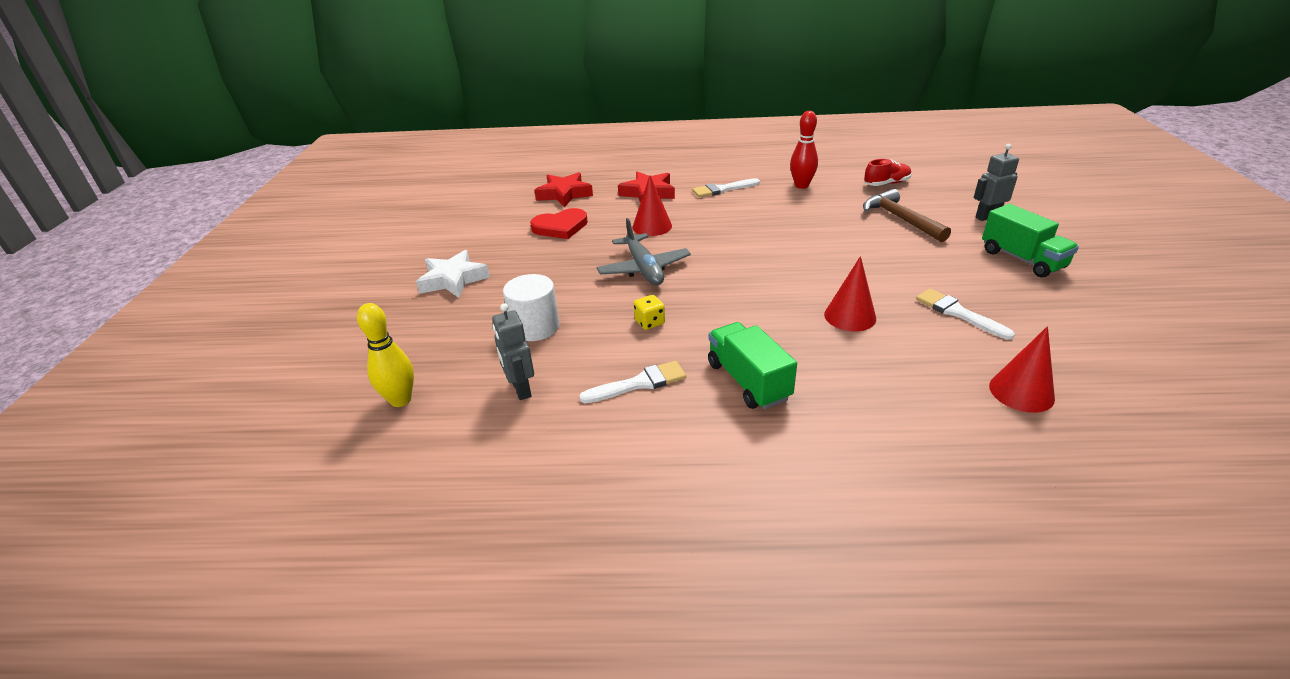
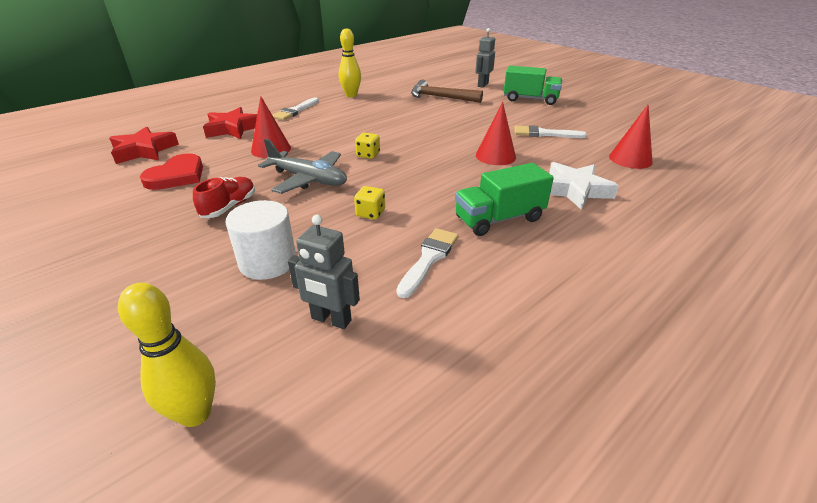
camera: 45 degrees left, 0 degrees up
white star [416,250,490,298] -> white star moved to [549,162,619,210]
green truck [708,322,797,409] -> green truck turned 45 degrees counterclockwise [455,163,554,236]
red bowling pin [790,111,818,189] -> yellow bowling pin [339,28,361,97]
red shoe [864,159,912,186] -> red shoe moved to [193,177,255,218]
none -> yellow dice [355,132,380,159]

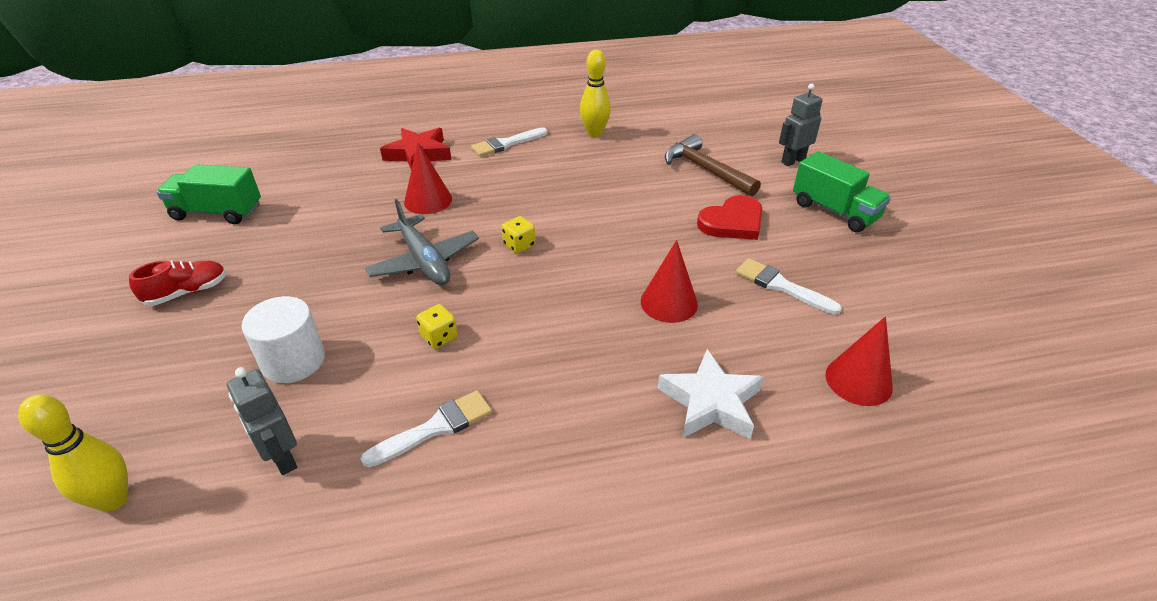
camera: 30 degrees right, 5 degrees up
red star [109,126,179,164] -> none
red heart [140,153,203,190] -> red heart moved to [697,195,762,240]
red shoe [193,177,255,218] -> red shoe moved to [129,260,227,306]
green truck [455,163,554,236] -> green truck moved to [156,164,261,224]

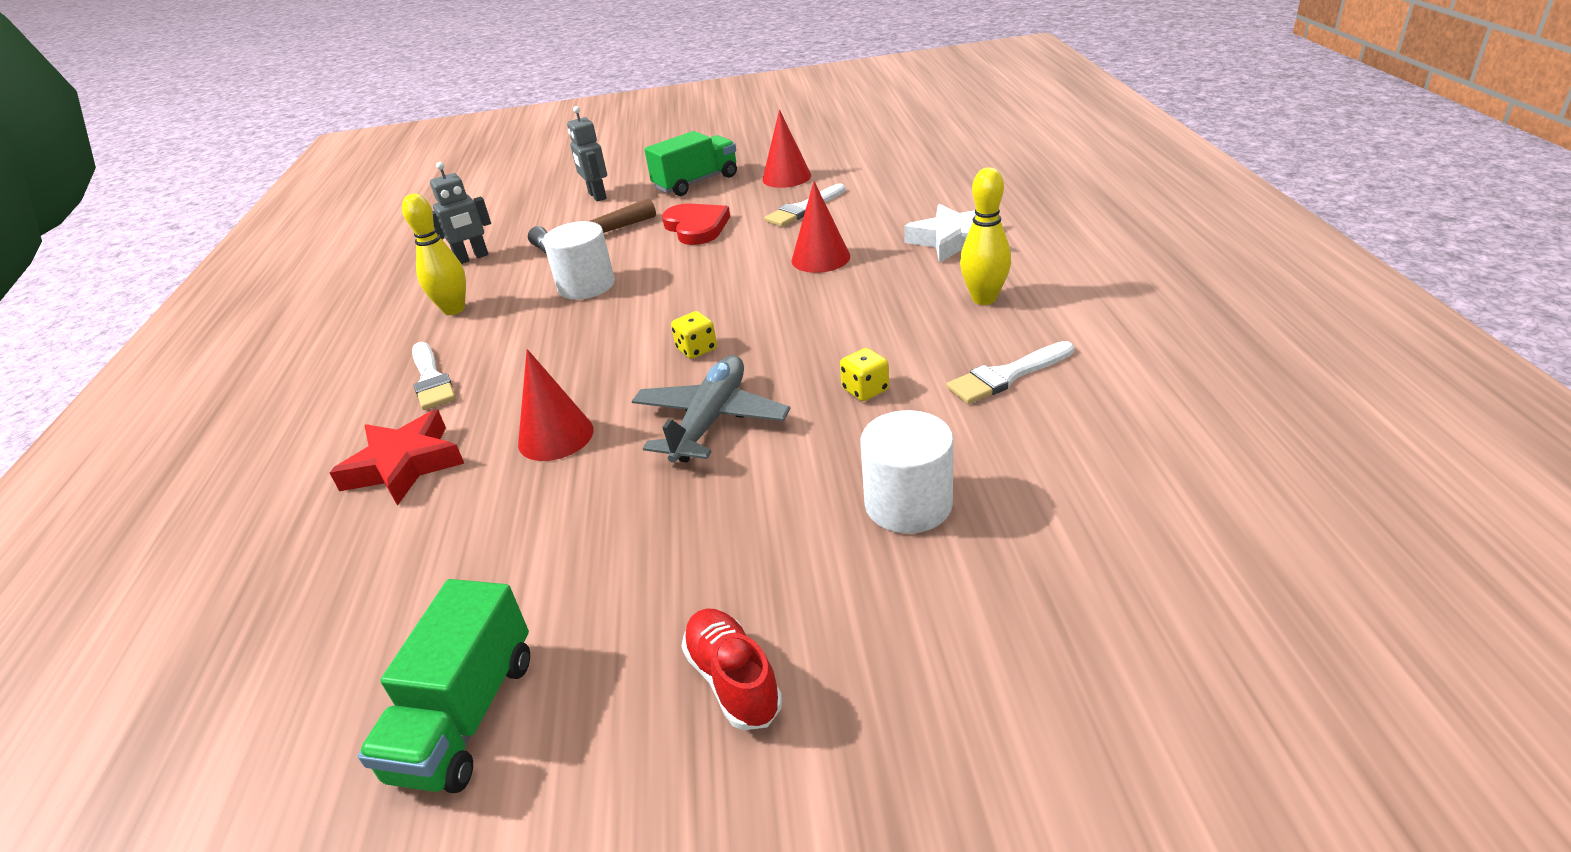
camera: 80 degrees left, 5 degrees down
yellow bowling pin [18,394,129,512] -> yellow bowling pin moved to [960,167,1011,305]
grey robot [227,367,297,475] -> grey robot moved to [430,162,491,264]
white brush [360,390,492,467] -> white brush turned 90 degrees counterclockwise [947,341,1074,404]
grey plane [365,199,479,285] -> grey plane turned 45 degrees counterclockwise [632,355,790,463]
red cone [825,316,893,406] -> red cone moved to [762,110,811,188]
none -> white cylinder [543,221,615,300]

